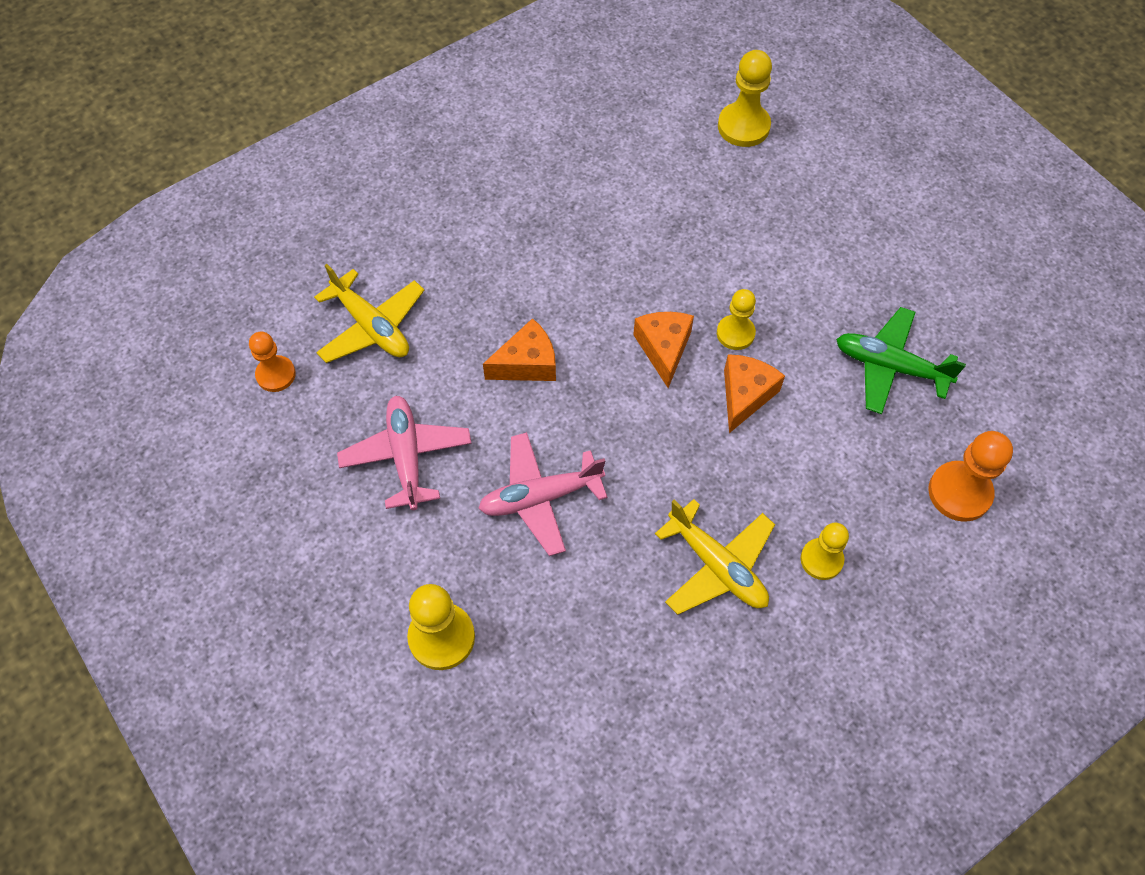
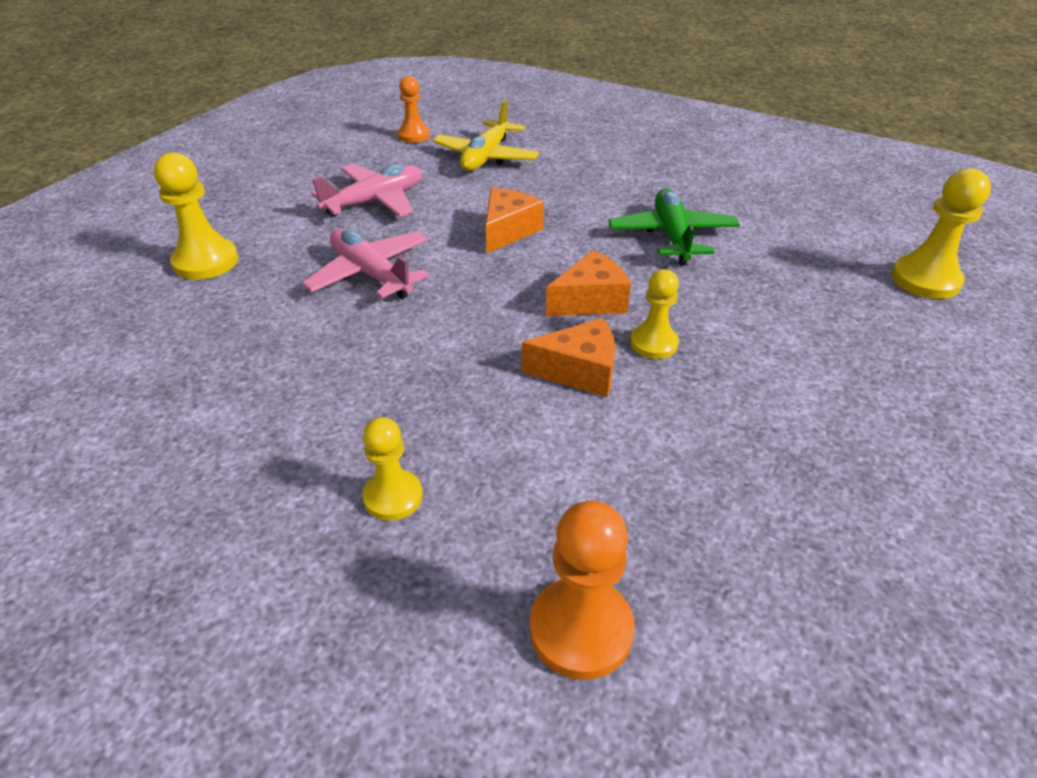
camera: 65 degrees right, 20 degrees down
orange cheese [483,318,556,381] -> orange cheese turned 105 degrees counterclockwise [486,188,544,253]
yellow plane [655,499,775,615] -> none
green plane [836,307,966,414] -> green plane moved to [608,188,740,265]

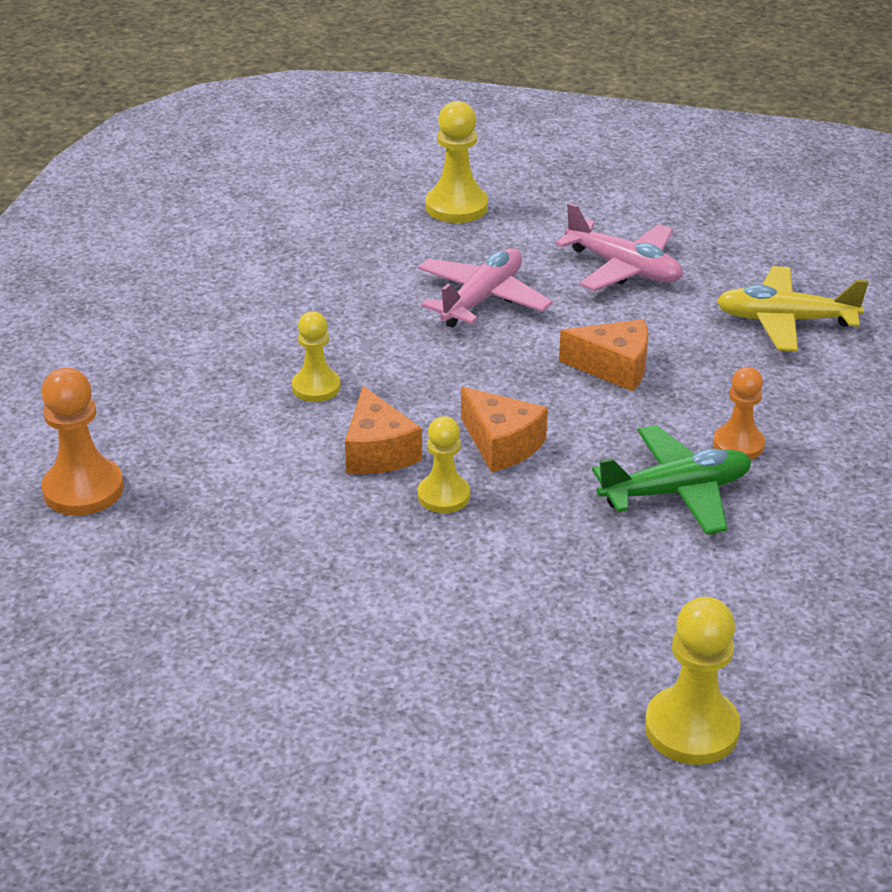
camera: 75 degrees right, 5 degrees down
yellow pawn [363,417,423,521] -> yellow pawn moved to [292,311,341,402]
orange pawn [398,76,430,143] -> orange pawn moved to [713,367,765,459]

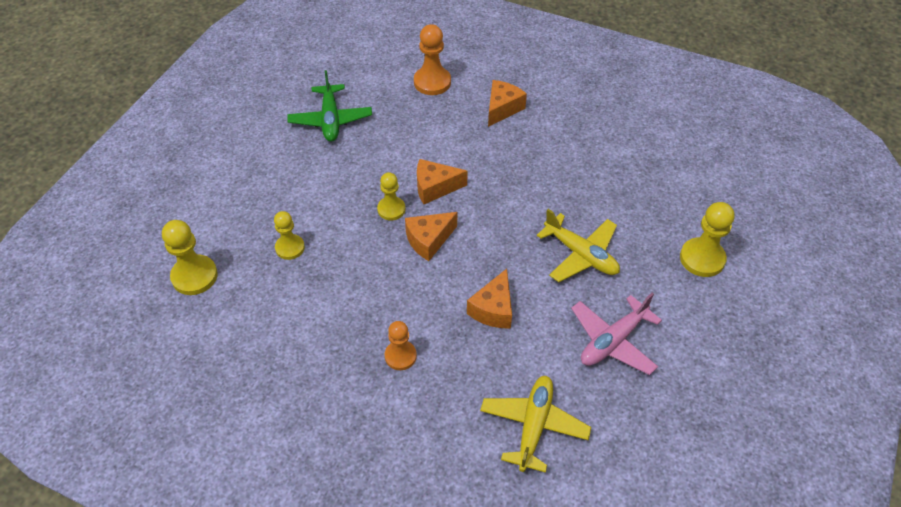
camera: 100 degrees right, 15 degrees up
yellow pawn [292,311,341,402] -> yellow pawn moved to [274,211,305,260]
pink plane [418,248,553,328] -> yellow plane [537,209,620,282]
green plane [592,425,752,535] -> green plane moved to [287,70,372,142]
none -> orange cheese [488,80,527,127]

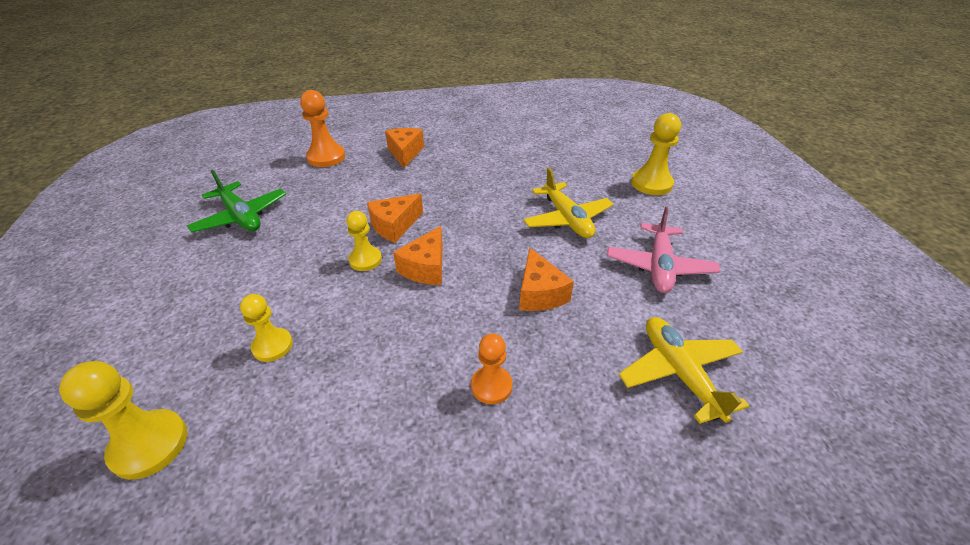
camera: 35 degrees left, 10 degrees down
yellow plane [537,209,620,282] -> yellow plane turned 60 degrees clockwise [523,168,614,238]

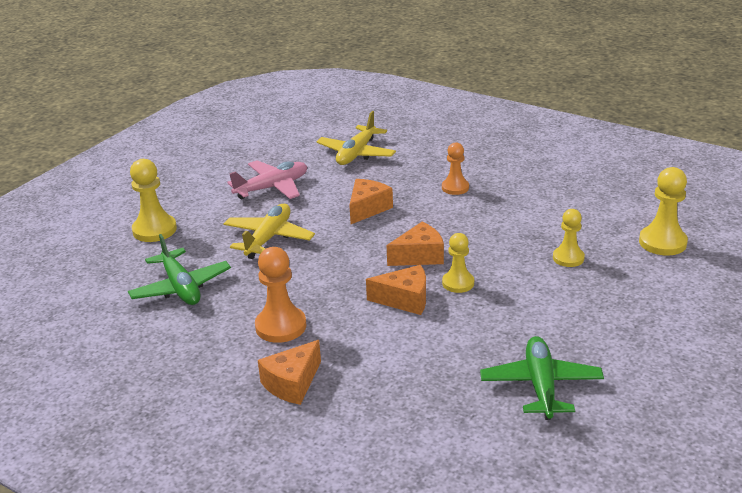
camera: 135 degrees left, 10 degrees down
orange pawn [300,90,345,167] -> orange pawn moved to [255,247,306,343]
none -> green plane [128,234,231,305]

